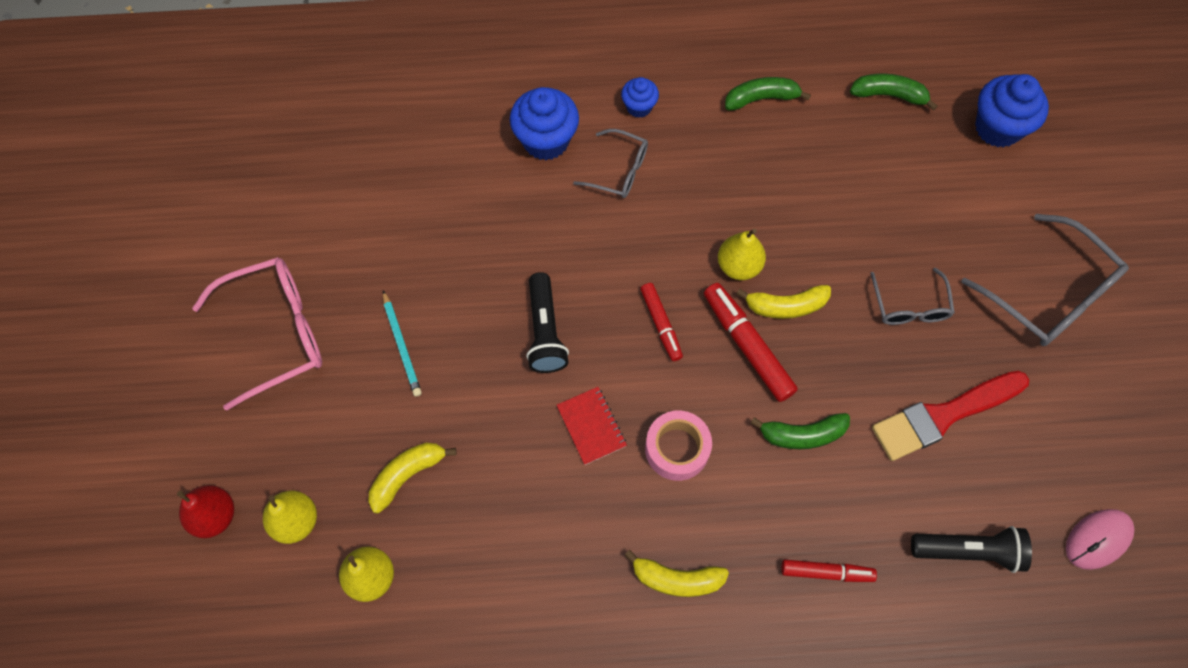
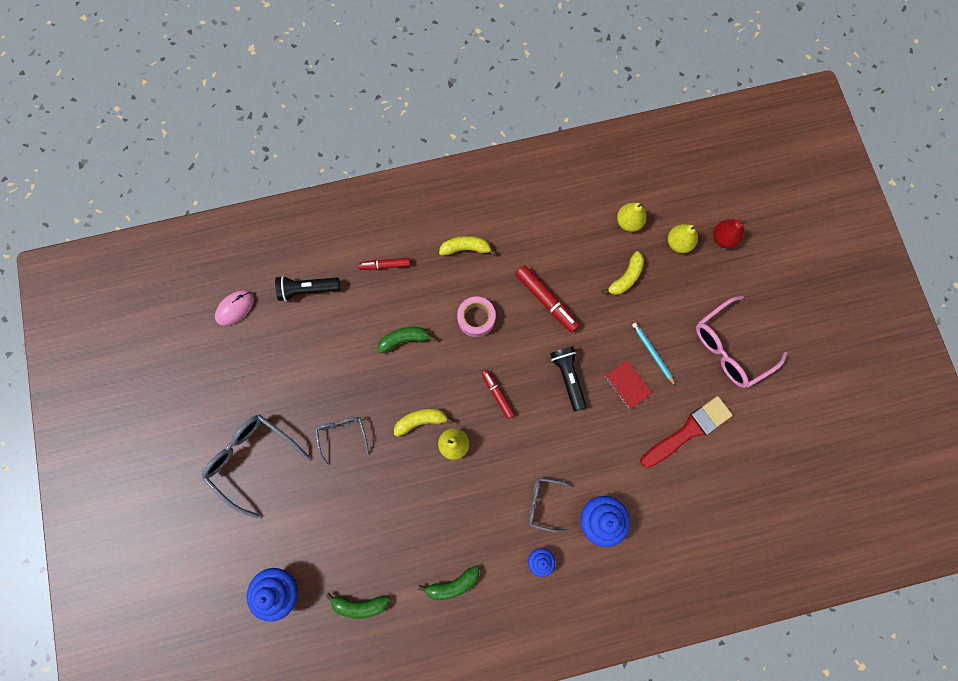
camera: 170 degrees right, 10 degrees up
red notebook [557,387,627,465] -> red notebook moved to [605,361,652,409]
red marker [704,283,798,402] -> red marker moved to [516,265,580,333]
red brush [872,371,1029,461] -> red brush moved to [641,396,733,468]

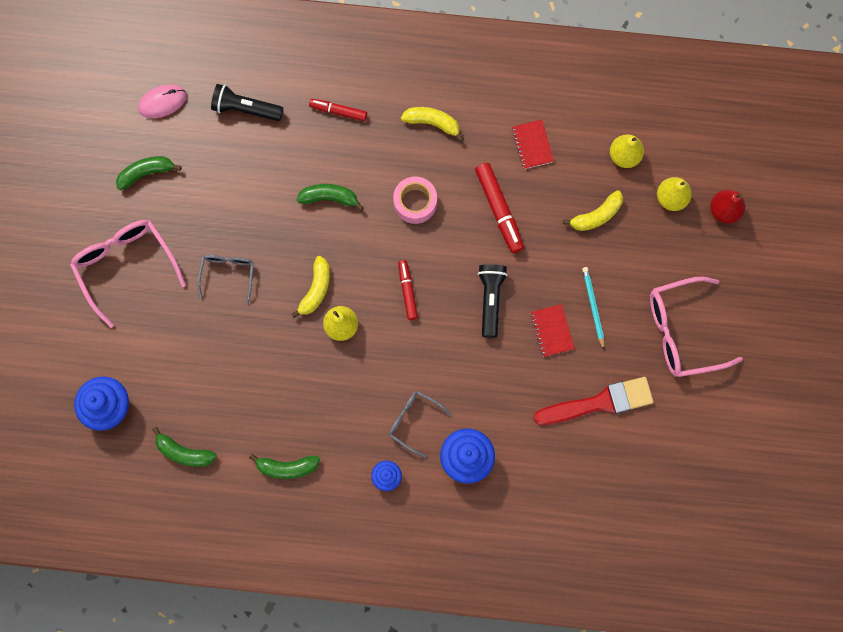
camera: 20 degrees right, 0 degrees up
grey glasses [202,414,310,519] -> pink glasses [70,220,186,328]
yellow banana [394,409,454,437] -> yellow banana turned 105 degrees clockwise [291,256,330,318]
none -> green banana [116,156,182,190]
none -> red notebook [512,120,554,169]

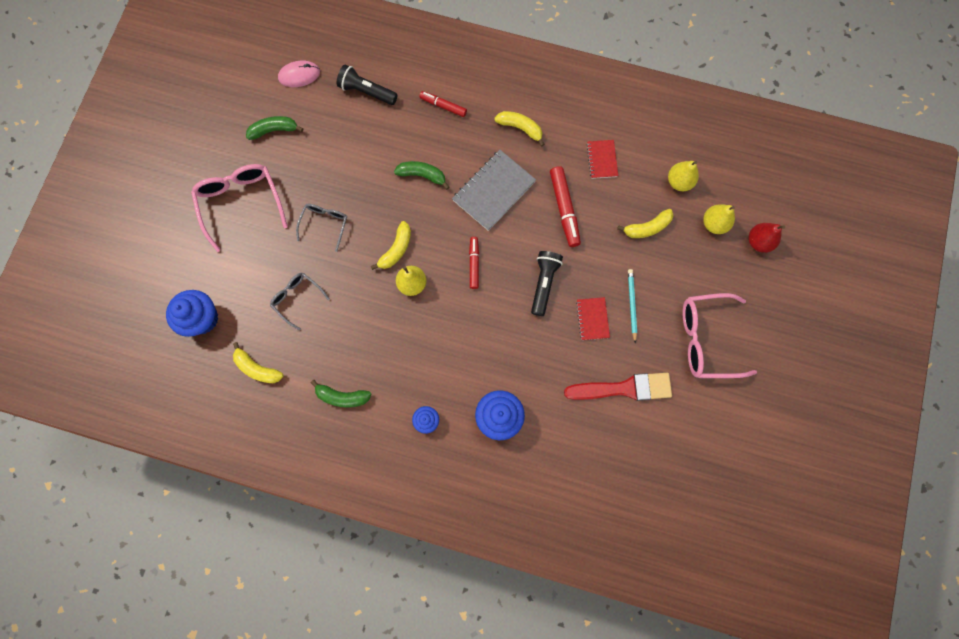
camera: 10 degrees right, 0 degrees up
green banana [153,427,217,467] -> yellow banana [233,342,283,383]
grey glasses [389,391,452,458] -> grey glasses moved to [270,273,330,330]
pink tape [393,177,437,224] -> grey notebook [452,150,536,231]

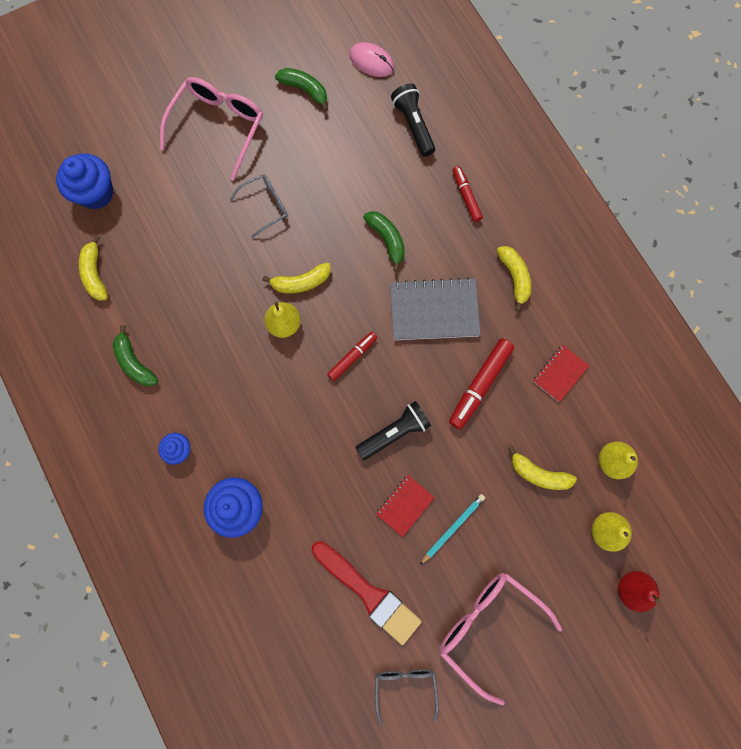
camera: 45 degrees right, 0 degrees up
grey glasses [270,273,330,330] -> grey glasses moved to [375,669,439,725]

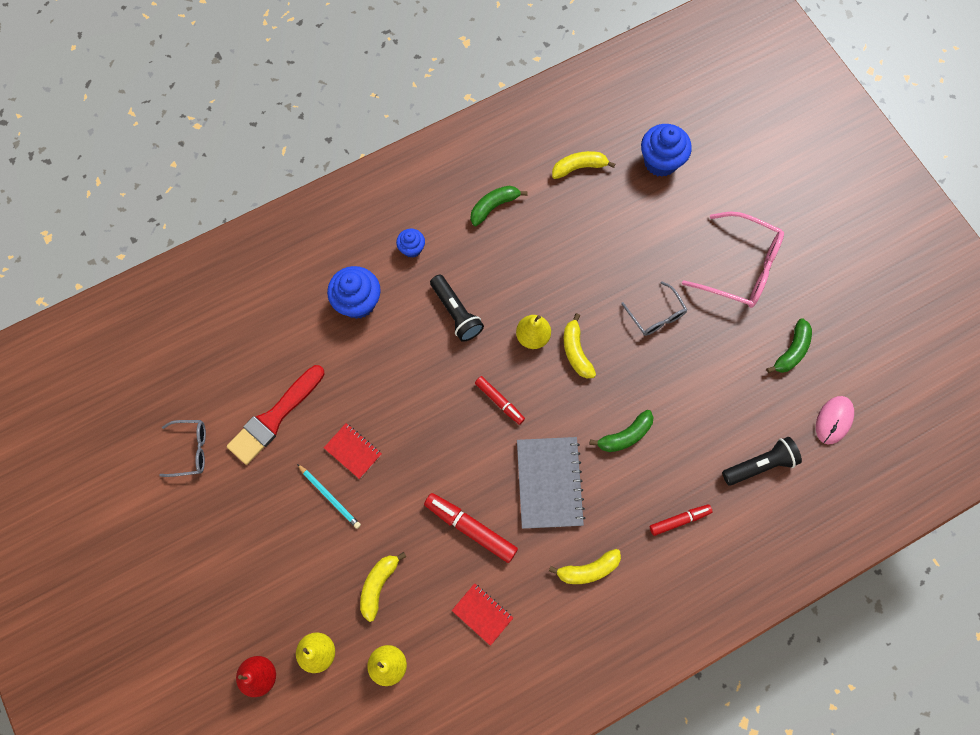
camera: 90 degrees right, 5 degrees down
black flashlight [355,401,431,460] -> black flashlight moved to [430,275,484,342]
pink glasses [440,573,562,705] -> none

